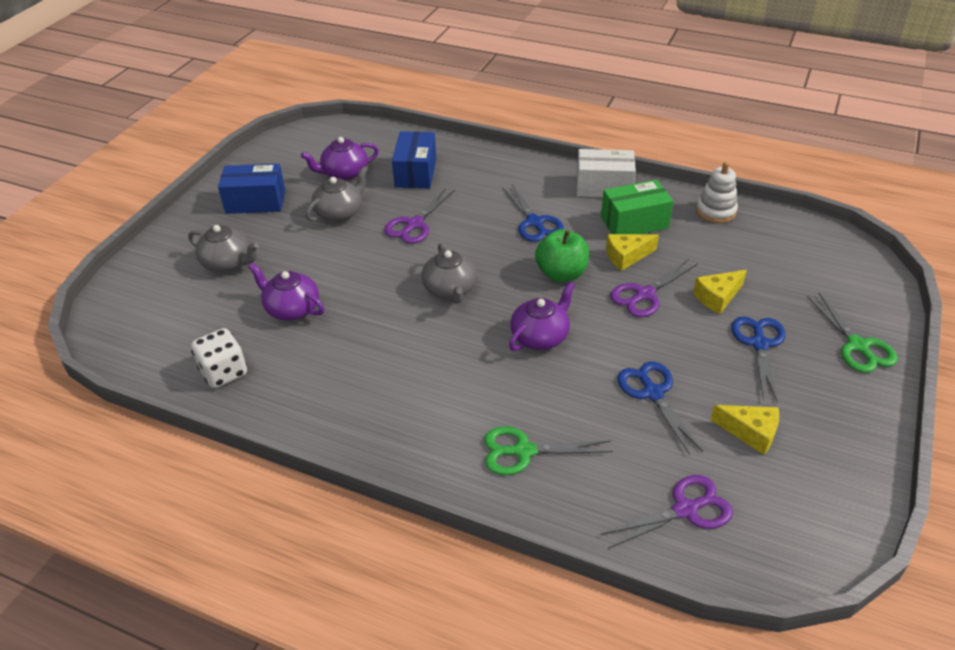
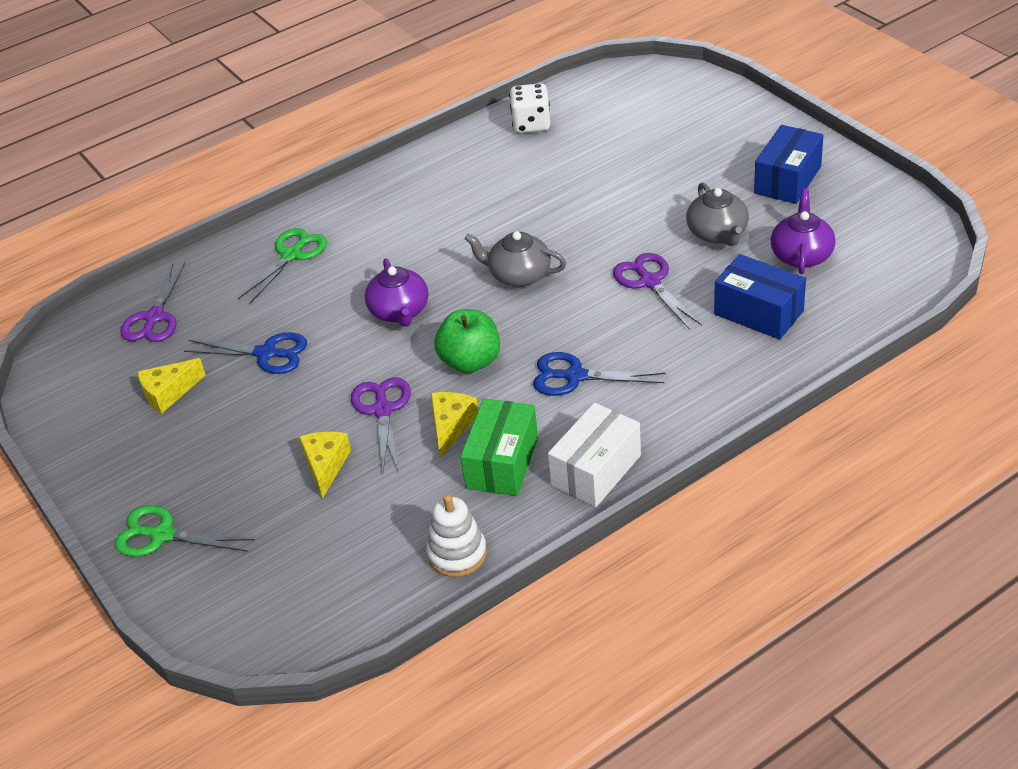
camera: 125 degrees right, 0 degrees up
grey teapot [188,225,259,272] -> none
purple teapot [248,263,324,321] -> none
blue scissors [731,316,785,403] -> none

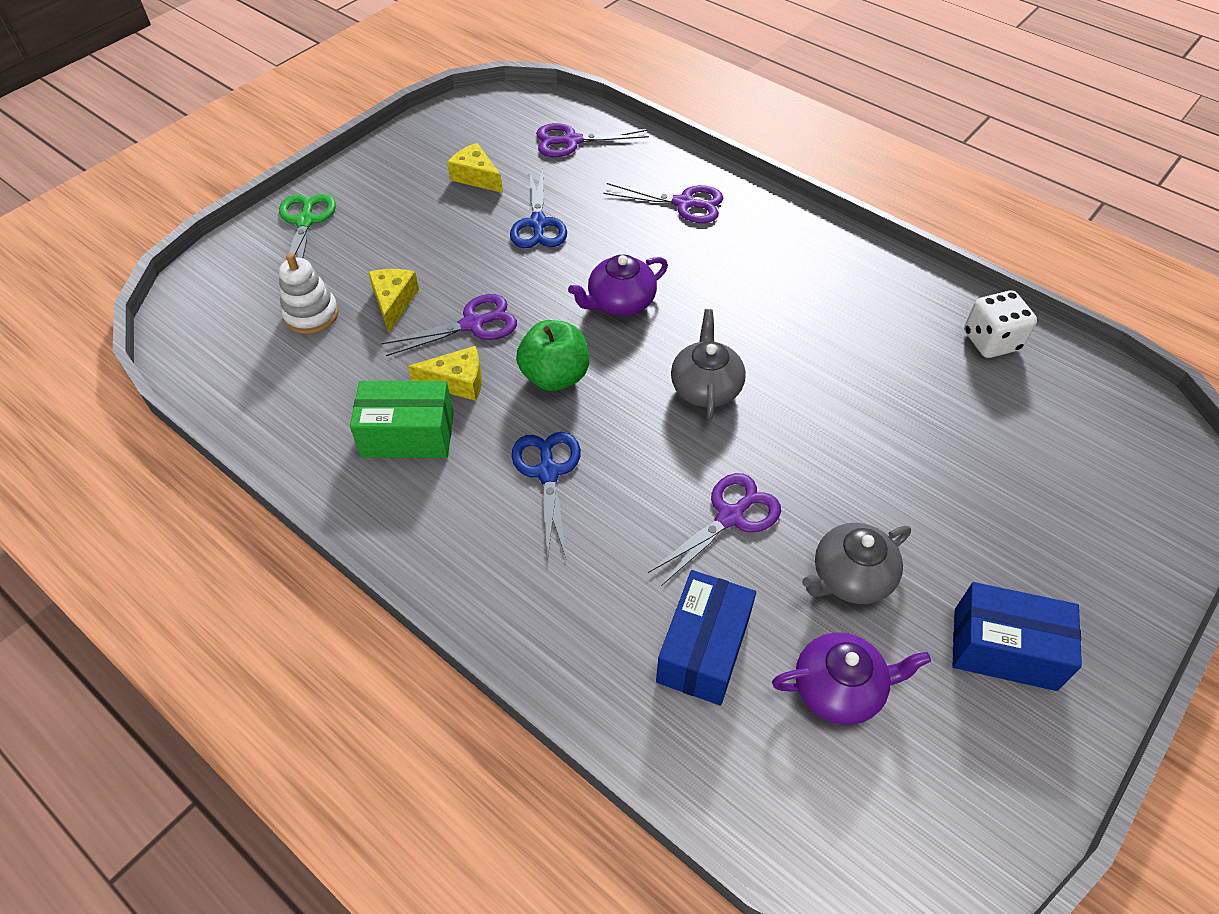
camera: 70 degrees right, 10 degrees up
green scissors [238,228,327,304] -> purple scissors [603,183,723,223]
yellow cheese [299,432,351,499] -> yellow cheese turned 75 degrees counterclockwise [368,269,419,332]
white stacking toy [426,494,487,577] -> white stacking toy moved to [279,253,339,334]
white box [548,403,641,507] -> none

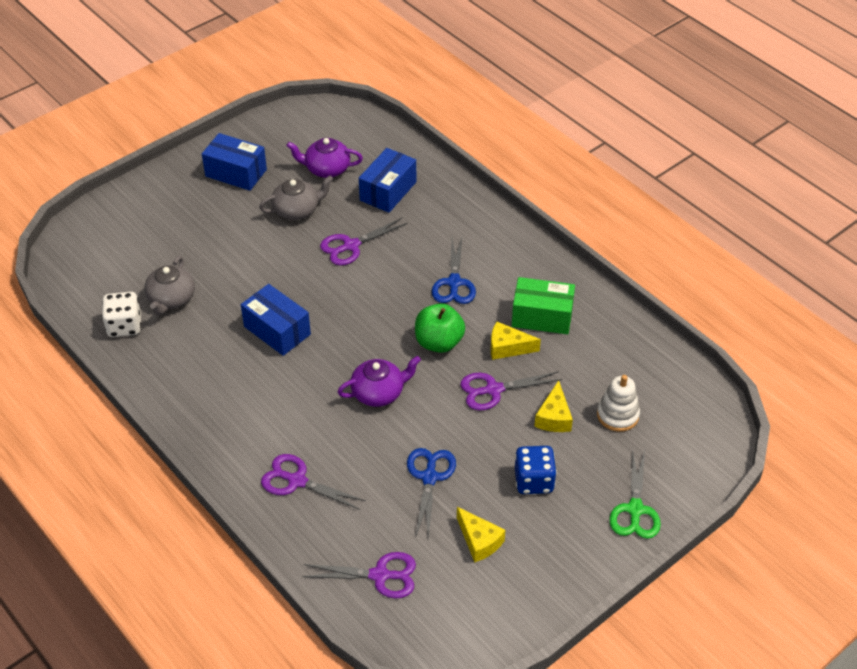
camera: 170 degrees left, 5 degrees down
grey teapot [671,309,746,420] -> grey teapot moved to [144,256,195,315]
none -> blue box [241,284,311,356]
none -> blue dice [515,446,557,494]

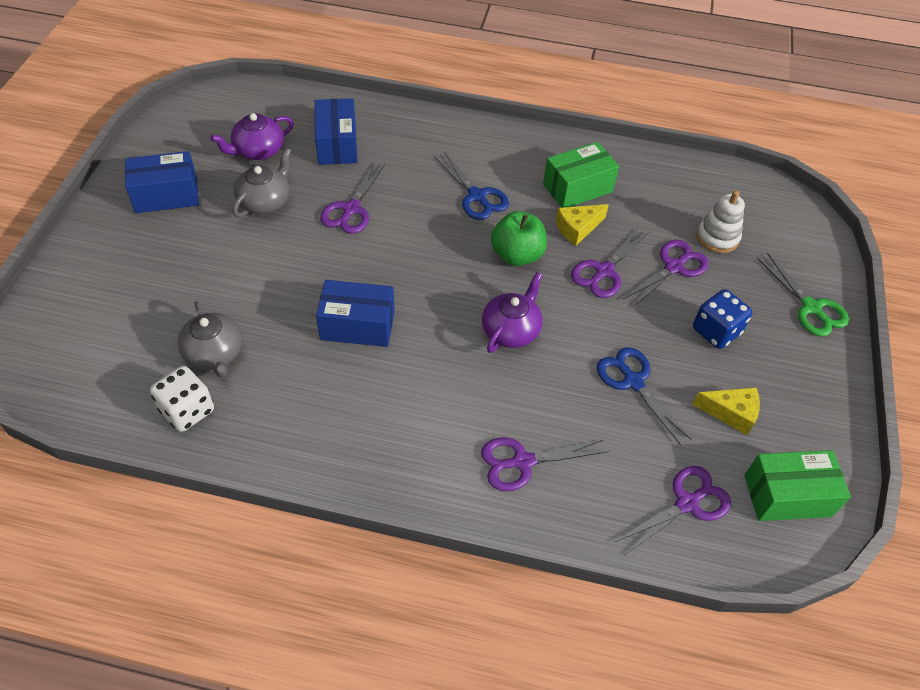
camera: 40 degrees left, 5 degrees up
yellow cheese [534,380,573,432] -> purple scissors [622,240,709,308]
none -> green box [744,450,851,521]

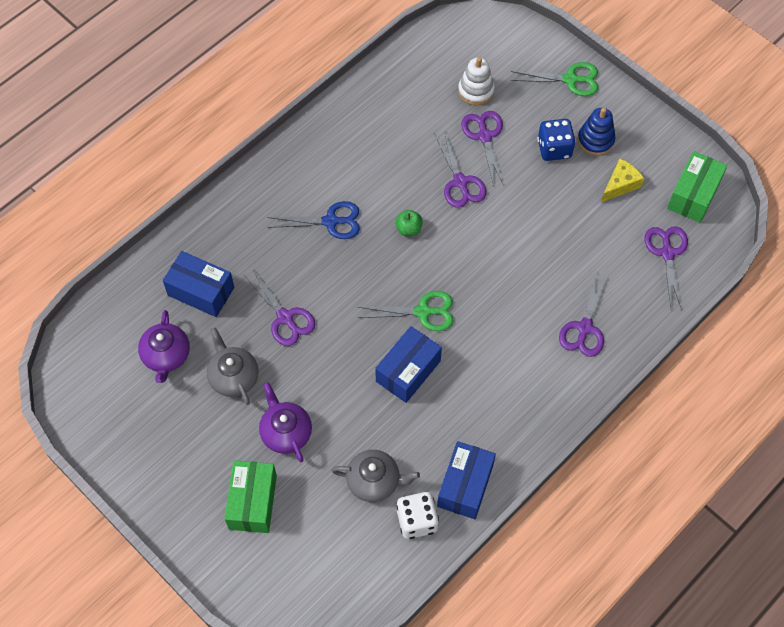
camera: 55 degrees left, 10 degrees up
blue box [125,151,199,213] -> blue box moved to [437,441,496,519]
purple teapot [482,272,543,353] -> purple teapot moved to [259,382,312,462]
green apple [491,211,547,266] -> green apple [395,210,423,236], size x0.57
green box [543,142,619,208] -> green box moved to [224,460,277,533]
yellow cheese [556,204,609,246] -> none
blue scissors [597,347,692,445] -> none
none -> green scissors [357,291,454,331]
none -> blue stacking toy [578,108,616,156]

